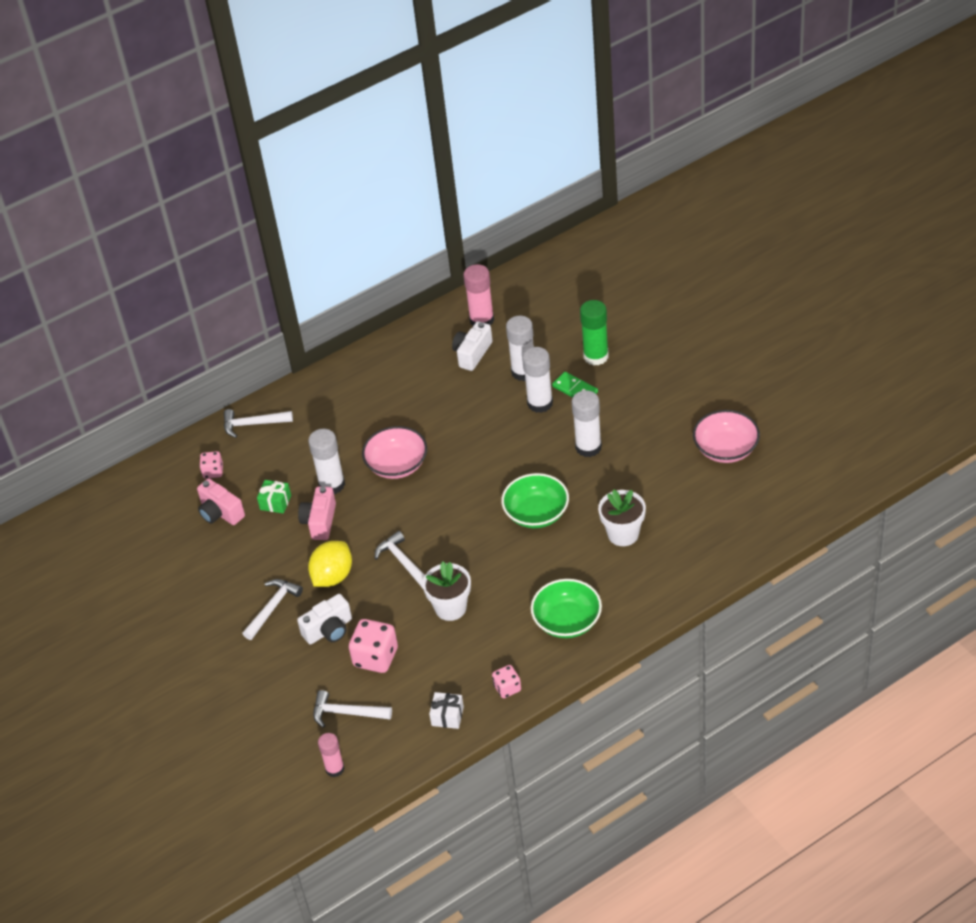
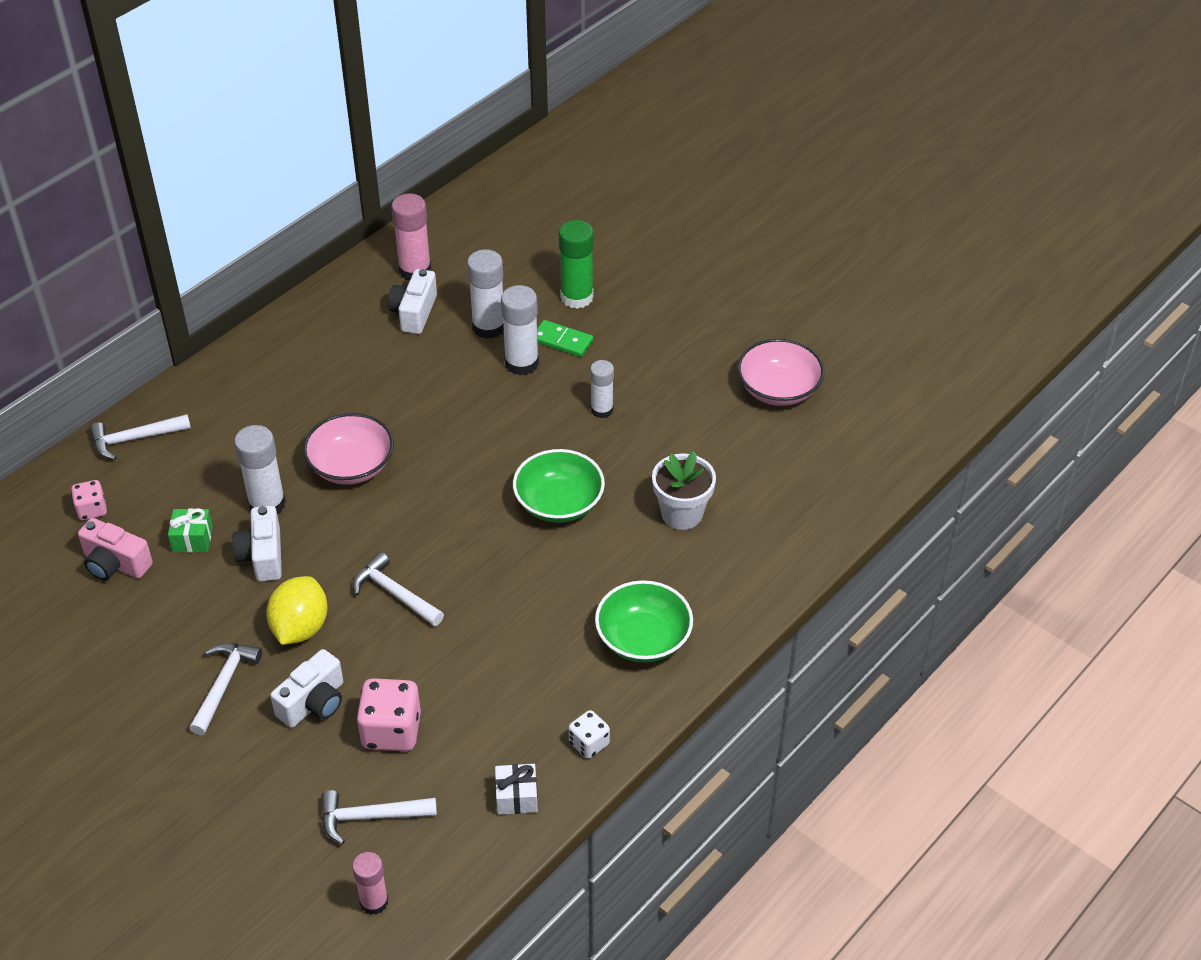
camera: 20 degrees left, 0 degrees up
pink camera [298,487,336,540] -> white camera [232,506,282,582]
white flower pot [422,562,471,621] -> none
pink dice [492,665,521,698] -> white dice [569,710,610,759]
white glue stick [572,390,602,457] -> white glue stick [590,360,614,418], size x0.65

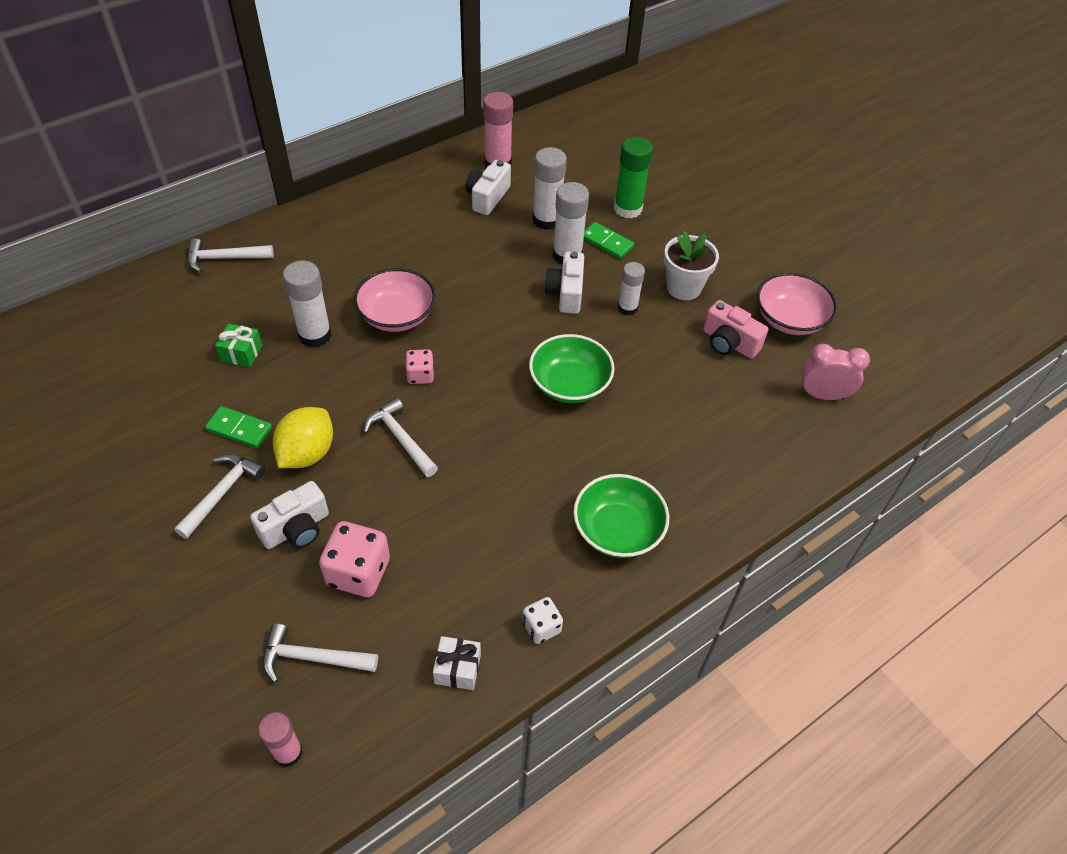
camera: 10 degrees right, 5 degrees up
pink dice [71,480,107,520] -> pink dice moved to [405,349,434,384]
pink camera [78,518,153,581] -> pink camera moved to [703,300,768,359]
white camera [232,506,282,582] -> white camera moved to [544,251,584,314]
white flower pot [652,451,716,530] -> white flower pot moved to [664,231,719,300]
none -> green domino [205,406,272,448]
none -> pink clock [800,344,870,400]

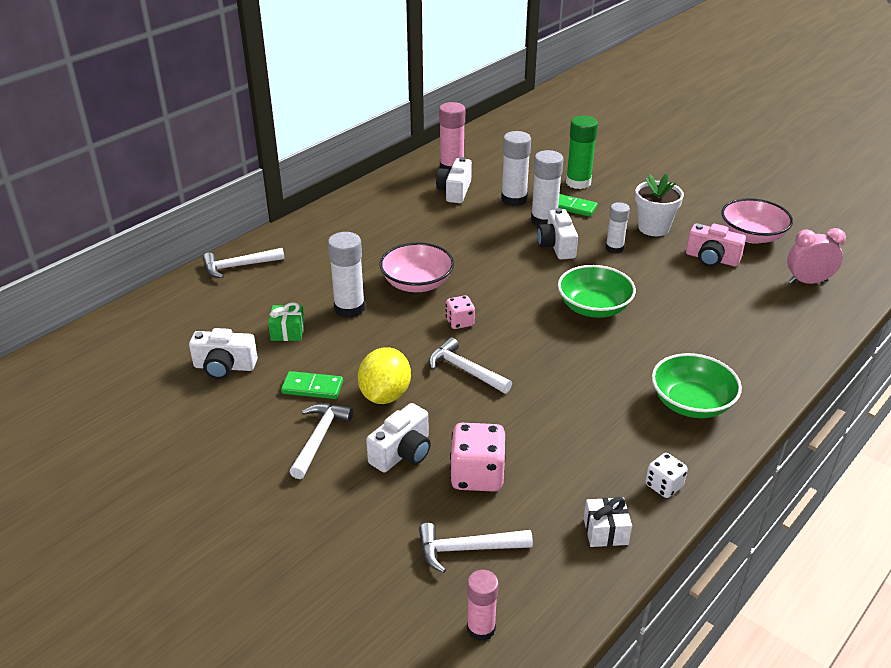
camera: 10 degrees left, 15 degrees down
none -> white camera [189,328,258,379]

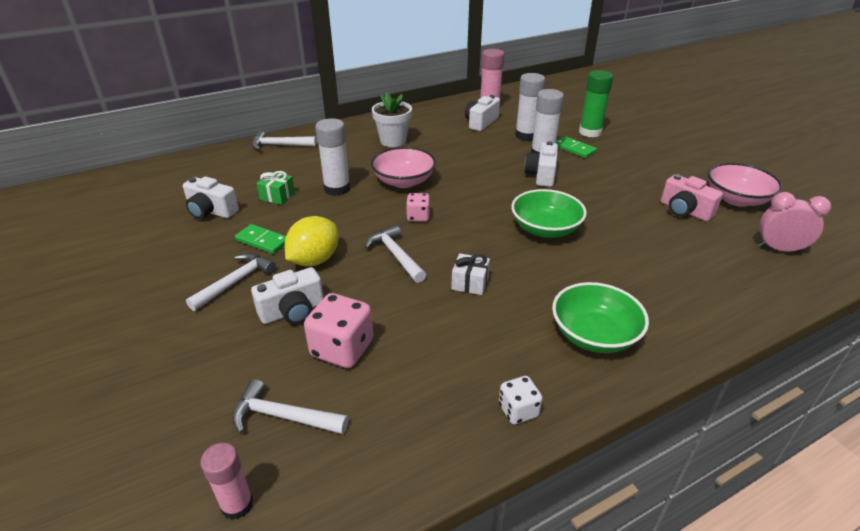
camera: 20 degrees right, 0 degrees up
white gift [584,497,632,547] -> white gift moved to [451,253,490,295]
white glue stick [606,202,630,254] -> none
white flower pot [635,174,684,236] -> white flower pot moved to [372,92,412,147]

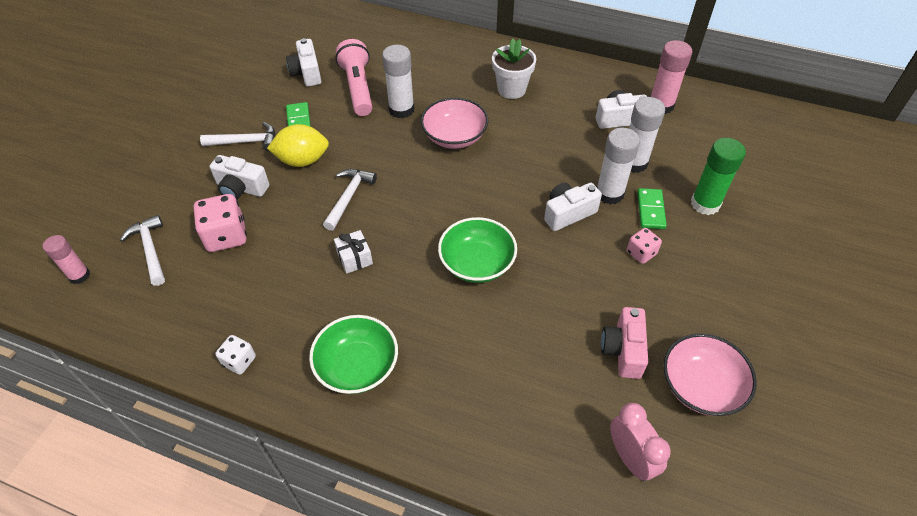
camera: 50 degrees right, 15 degrees up
white hammer [252,131,316,150] -> none
green gift [256,171,295,205] -> pink flashlight [335,39,372,116]
pink dice [406,193,430,222] -> pink dice moved to [627,228,662,264]

